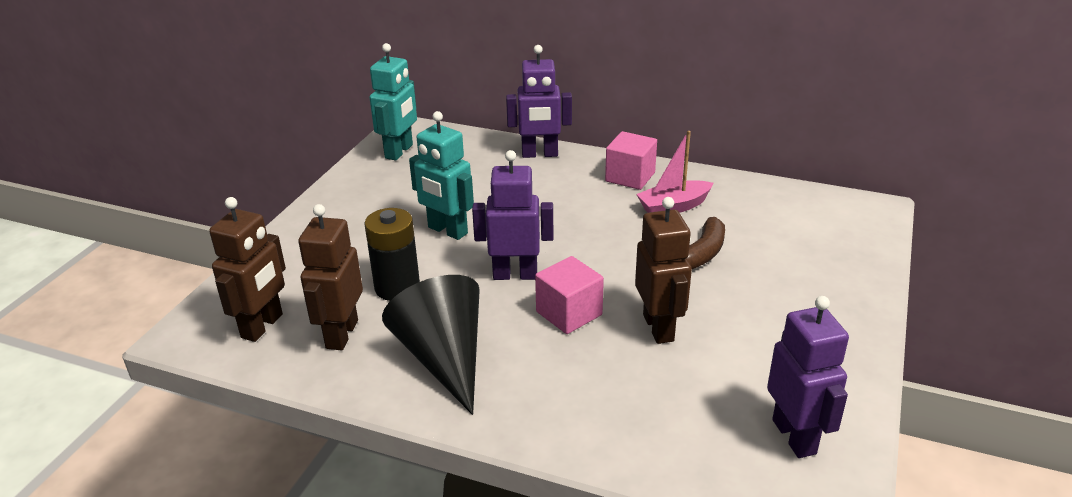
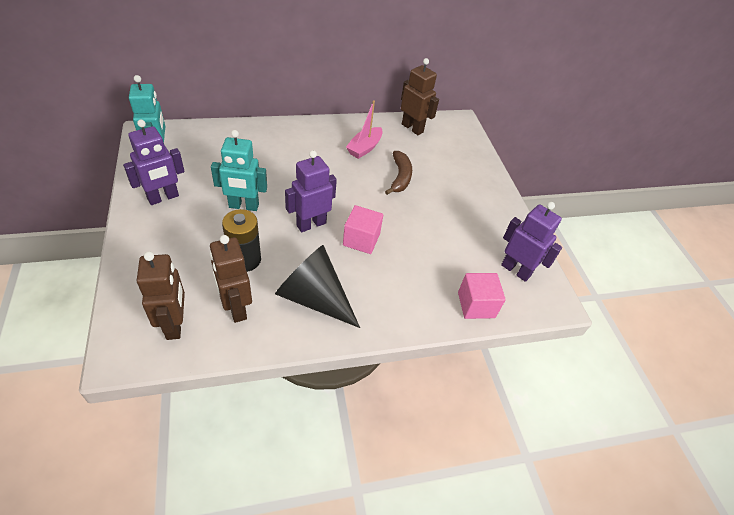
camera: 40 degrees left, 15 degrees up
purple robot [506,45,572,158] -> purple robot moved to [123,120,185,205]
pink cube [605,131,657,190] -> pink cube moved to [458,273,506,319]
brown robot [635,197,692,344] -> brown robot moved to [401,58,439,135]

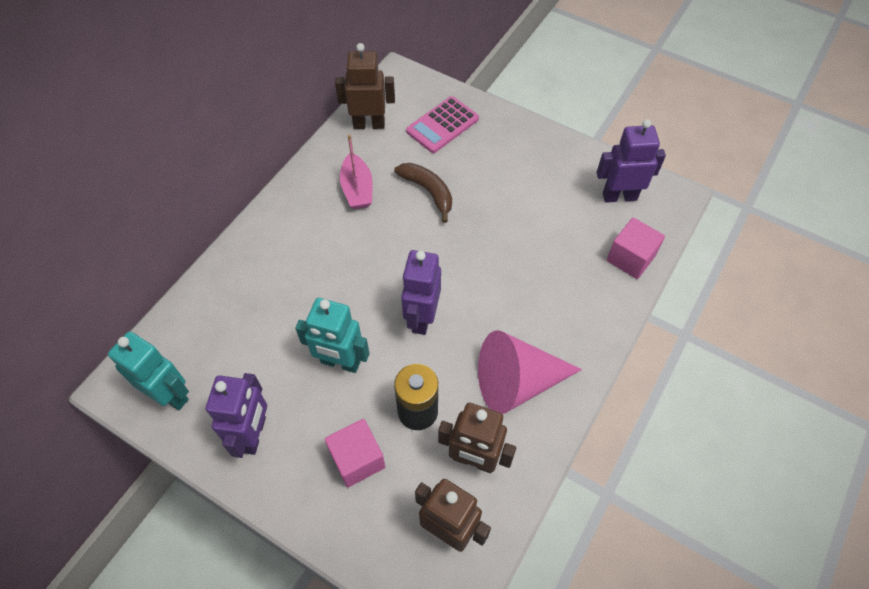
camera: 40 degrees left, 10 degrees up
turquoise robot [211,130,267,211] -> turquoise robot turned 60 degrees clockwise [295,298,369,373]
black cone [275,245,360,328] -> pink cone [478,330,582,414]
pink cube [343,205,383,254] -> pink cube moved to [325,419,385,487]
none -> pink calculator [406,96,479,153]

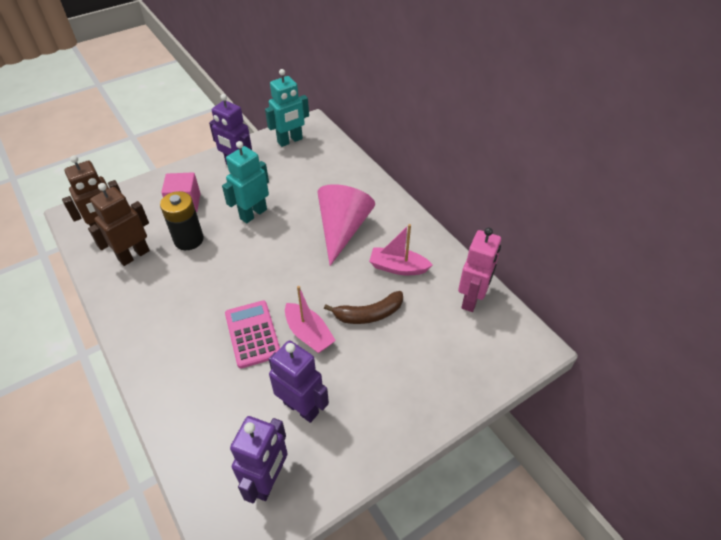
camera: 115 degrees right, 10 degrees down
brown robot [335,43,395,129] -> pink robot [458,227,501,312]
purple robot [401,250,441,335] -> purple robot moved to [269,340,329,423]
pink calculator [406,96,479,153] -> pink calculator moved to [225,300,280,368]
pink cone [478,330,582,414] -> pink cone moved to [317,184,375,266]
pink cube [607,217,665,279] -> none
none -> pink boat [285,286,336,354]

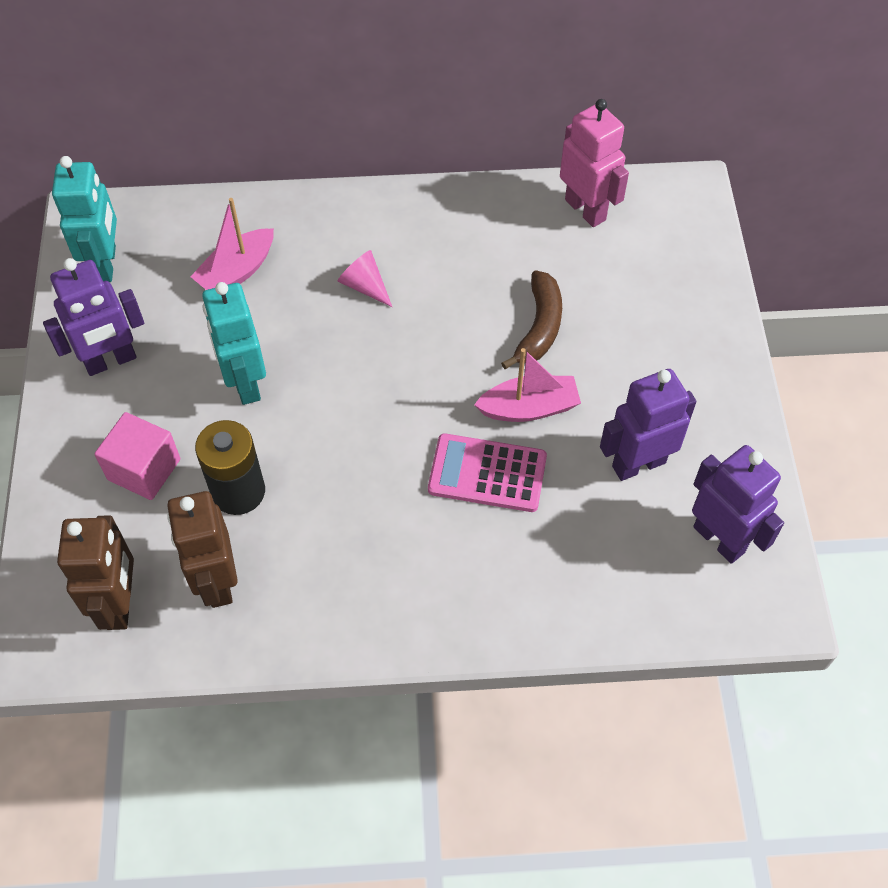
camera: 60 degrees left, 10 degrees up
pink cone [317,184,375,266] -> pink cone [338,250,392,307], size x0.46
pink boat [369,224,433,275] -> pink boat moved to [191,198,274,290]

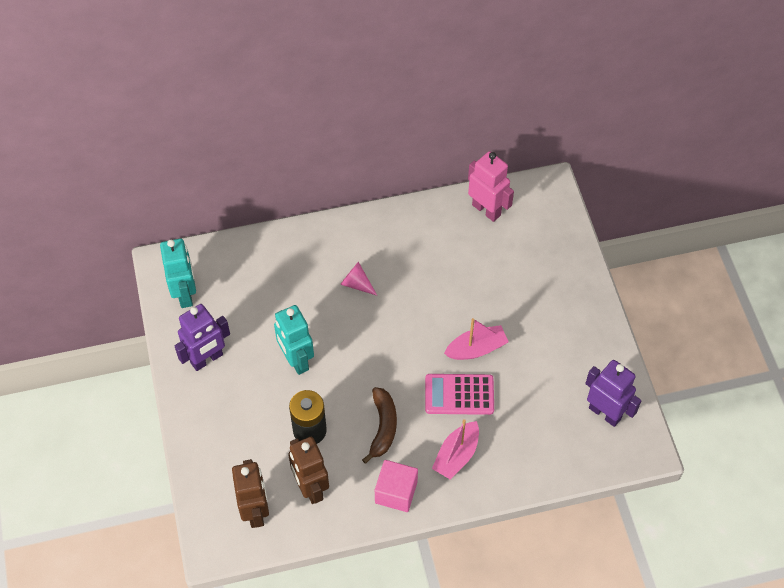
camera: 10 degrees left, 0 degrees up
pink cube [95,412,180,500] -> pink cube moved to [375,460,418,512]
pink boat [191,198,274,290] -> pink boat moved to [432,419,479,479]
brown banana [501,270,562,369] -> brown banana moved to [362,387,397,464]
purple robot [600,369,697,481] -> none

